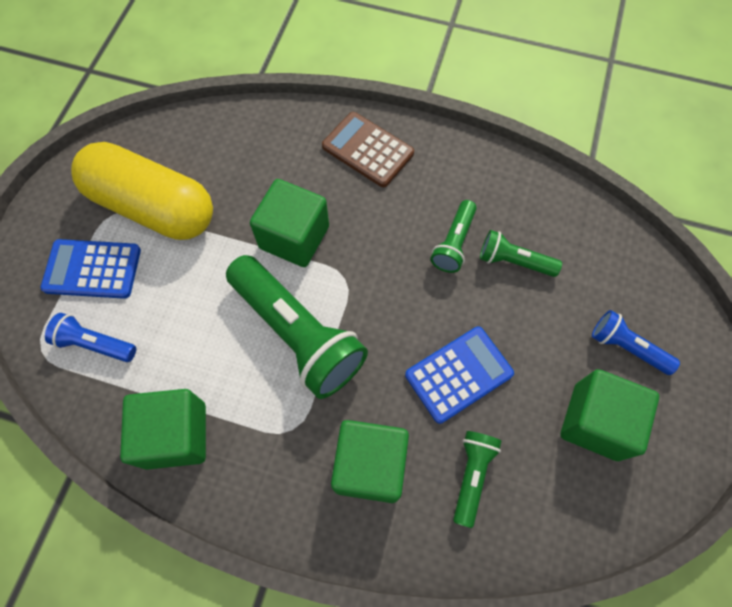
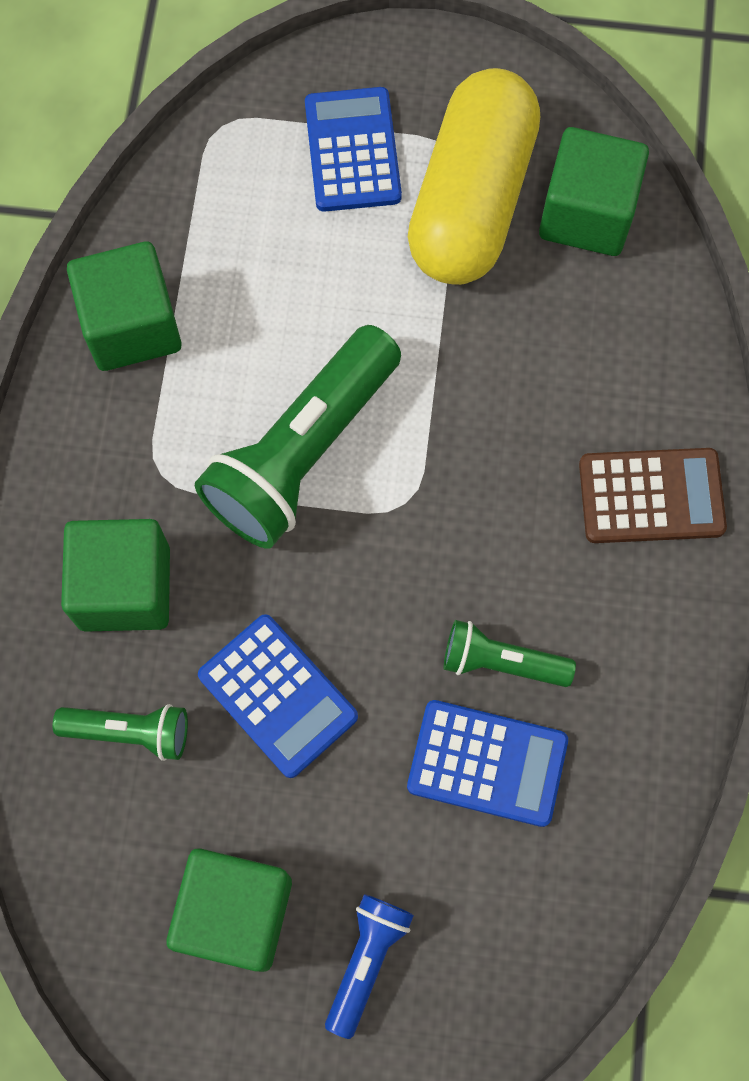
camera: 80 degrees right, 5 degrees up
blue flashlight [45,313,136,362] -> none
green cube [250,179,329,267] -> green cube moved to [539,127,649,256]
brown calculator [322,112,414,187] -> brown calculator turned 60 degrees clockwise [579,448,727,543]
green flashlight [480,230,562,277] -> blue calculator [407,700,568,827]

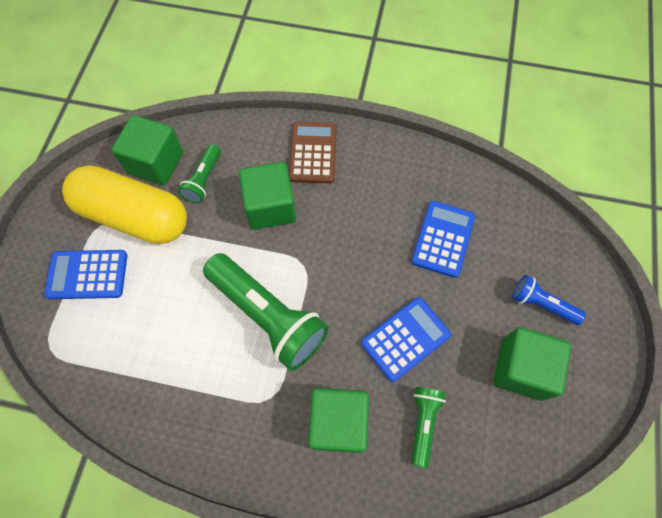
camera: 85 degrees left, 5 degrees down
green cube [67,241,182,371] -> green cube moved to [239,162,296,229]
green flashlight [444,620,576,687] -> green flashlight moved to [178,144,221,203]

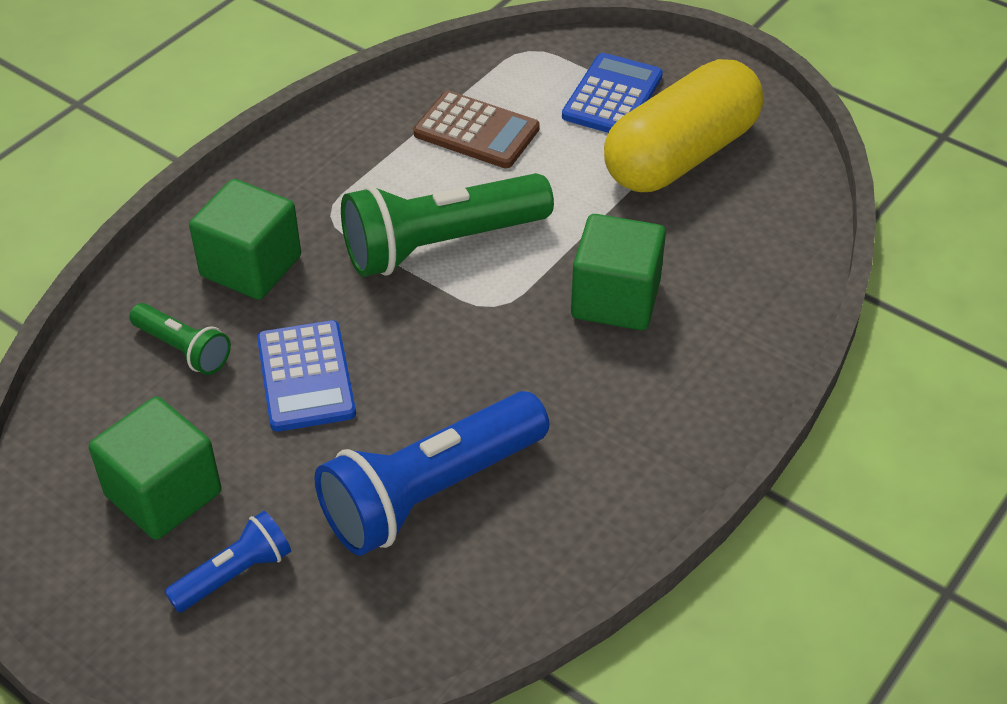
camera: 115 degrees right, 20 degrees down
green cube [111,115,183,185] -> none
green flashlight [178,144,221,203] -> none
brown calculator [289,122,337,183] -> brown calculator moved to [413,91,540,168]
blue calculator [411,201,475,278] -> blue flashlight [314,391,549,556]

